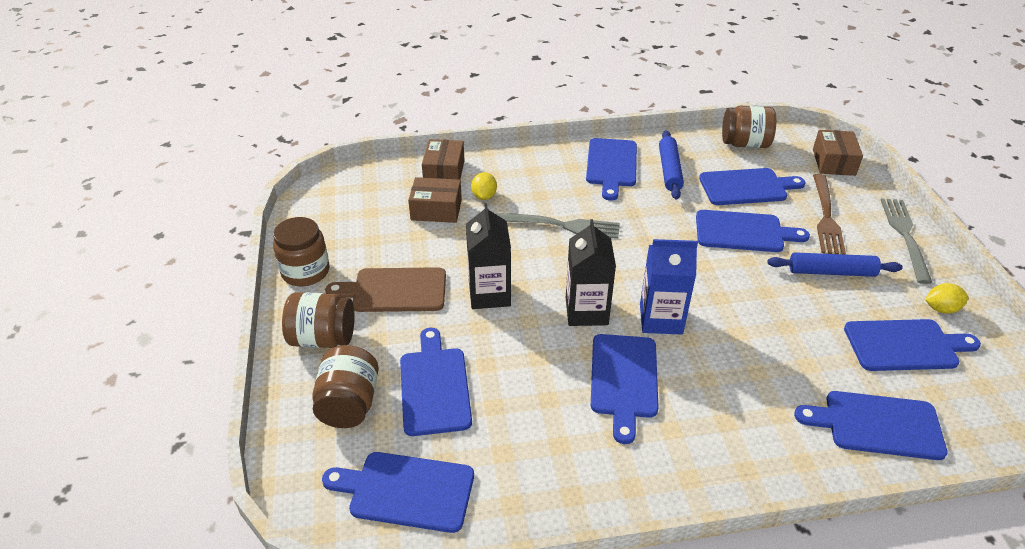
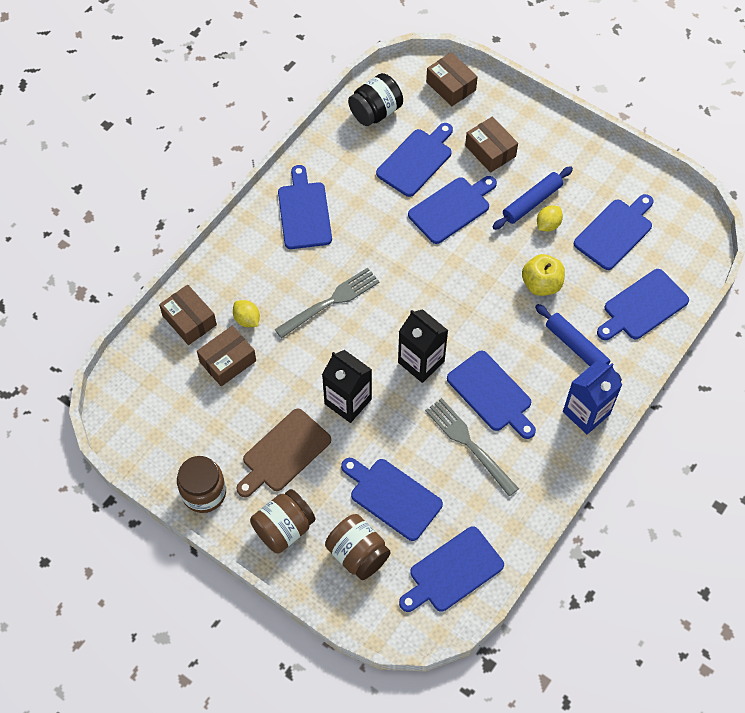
camera: 45 degrees left, 20 degrees up
blue cutting board [586,138,637,201] -> blue cutting board turned 150 degrees counterclockwise [278,165,332,249]
blue carton [640,239,698,335] -> blue carton moved to [563,361,622,434]
blue rolling pin [659,131,684,200] -> blue rolling pin moved to [535,304,622,381]
brown jar [722,106,776,148] -> black jar [348,73,403,126]
brown fork [813,174,846,255] -> brown box [465,117,518,173]
grey fork [881,198,932,284] -> grey fork moved to [425,398,519,496]
yellow lemon [925,283,968,314] -> yellow lemon moved to [537,205,563,232]
none -> yellow apple [522,254,565,296]

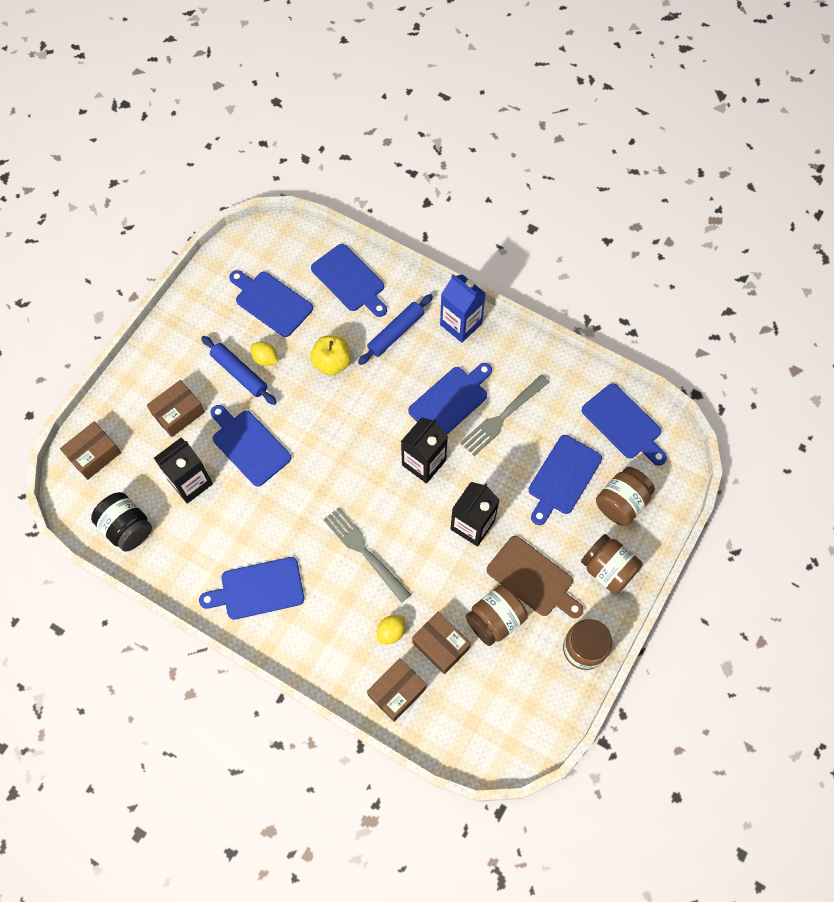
camera: 95 degrees left, 5 degrees up
blue cutting board [376,123,453,197] -> black carton [154,438,213,504]
none -> brown jar [466,585,528,646]

